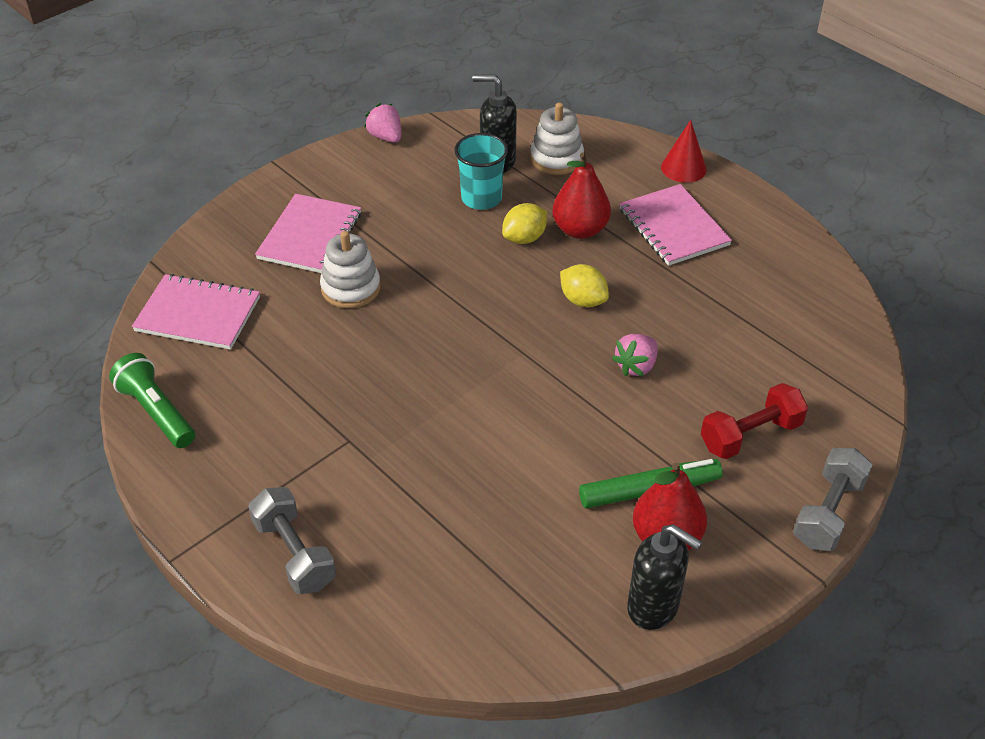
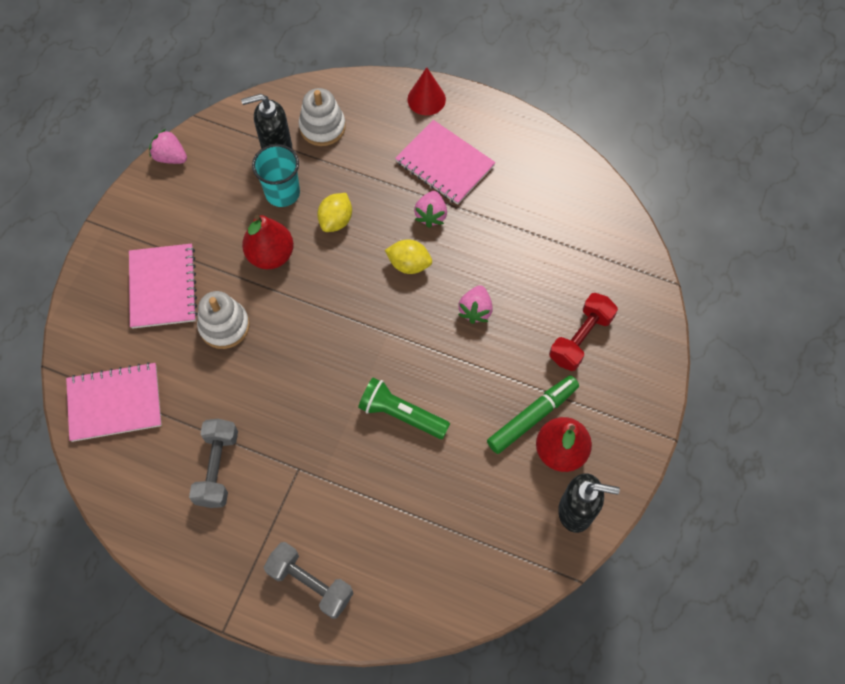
camera: 25 degrees left, 20 degrees up
green flashlight [109,353,195,448] -> green flashlight moved to [358,377,450,439]
red pear [553,152,611,239] -> red pear moved to [242,215,294,269]
grey dumbbell [793,448,872,551] -> grey dumbbell moved to [189,419,238,508]
none -> pink strawberry [414,191,447,228]

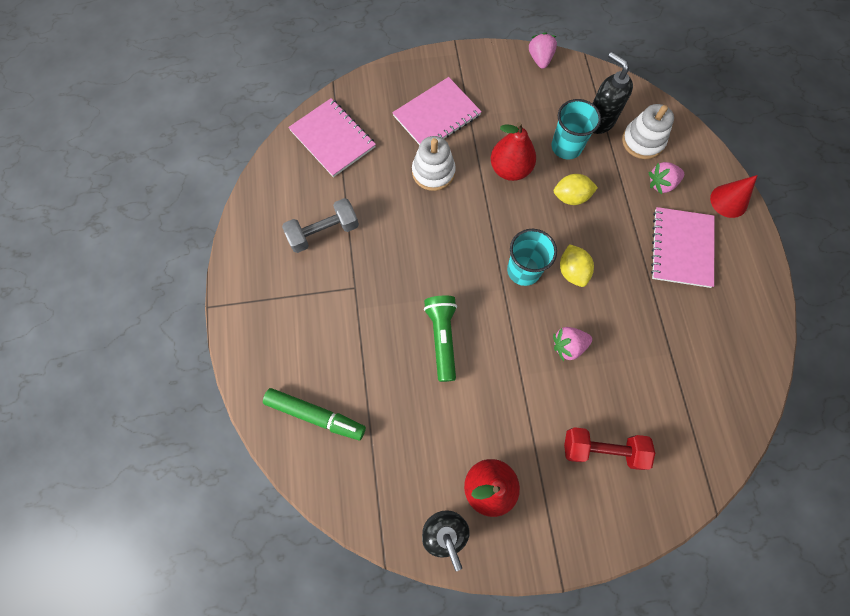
camera: 60 degrees right, 5 degrees up
grey dumbbell [264,542,353,619] -> none
pink strawberry [414,191,447,228] -> pink strawberry moved to [649,162,684,194]
green marker [487,375,579,454] -> green marker moved to [263,388,366,440]
none -> turquoise cup [507,229,557,286]

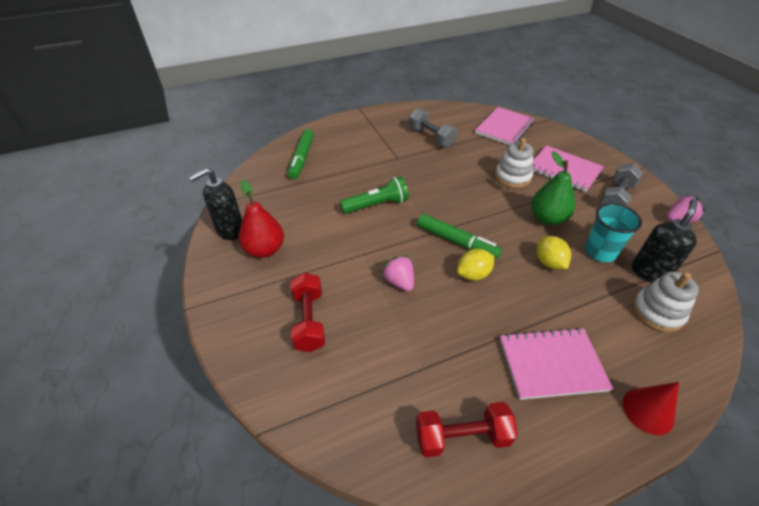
camera: 75 degrees right, 25 degrees down
red pear [491,122,536,181] -> green pear [531,151,575,225]
turquoise cup [507,229,557,286] -> green marker [417,214,502,259]
pink strawberry [649,162,684,194] -> none
none -> red dumbbell [416,402,518,457]
none -> grey dumbbell [600,163,643,206]

